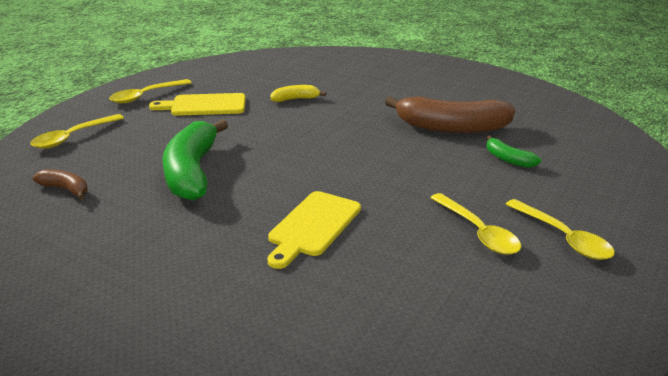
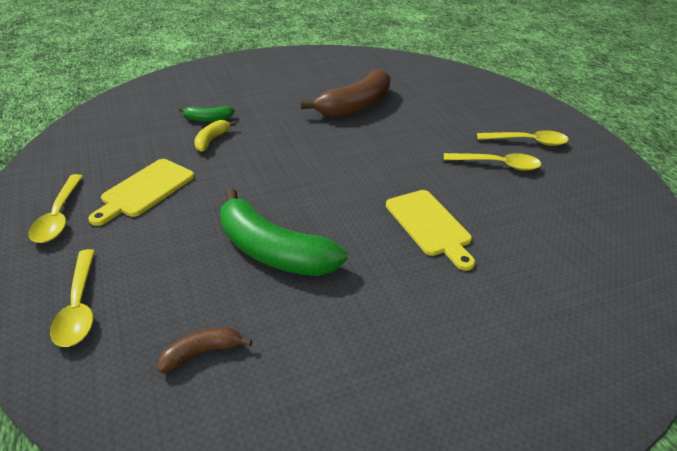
camera: 55 degrees left, 10 degrees up
green banana [487,136,541,168] -> green banana moved to [179,106,235,122]

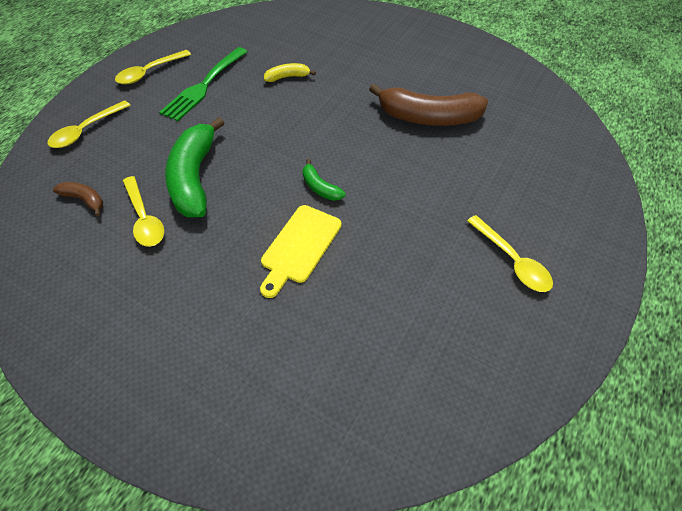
camera: 55 degrees right, 15 degrees up
yellow cutting board [88,159,194,226] -> green fork [159,47,248,121]
green banana [179,106,235,122] -> green banana moved to [303,159,346,201]
yellow spoon [444,153,541,171] -> yellow spoon moved to [123,176,164,247]

